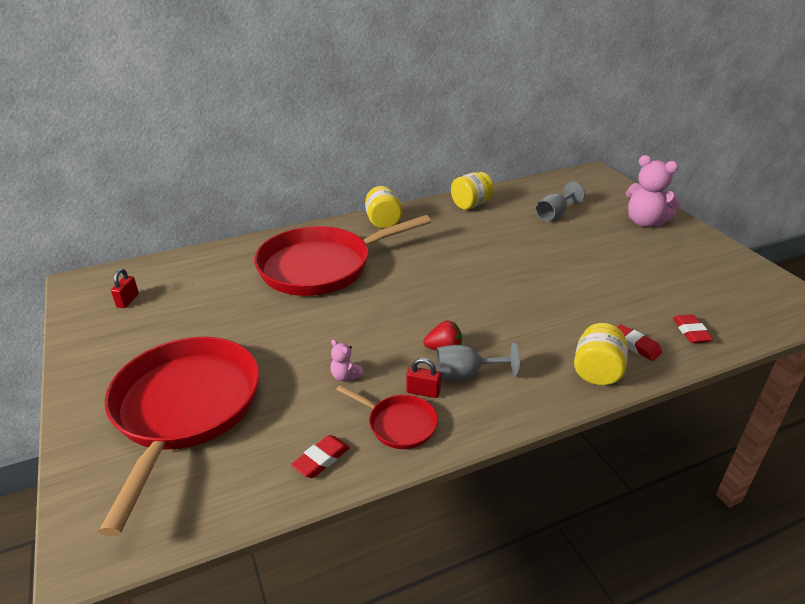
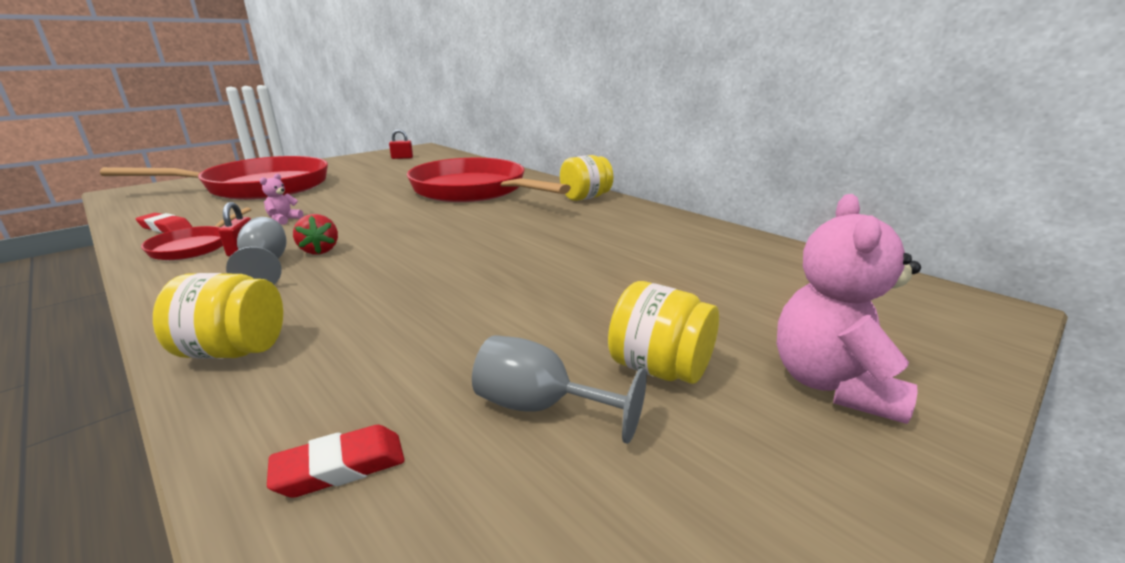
camera: 70 degrees right, 10 degrees down
yellow jar [451,172,494,210] -> yellow jar moved to [608,281,719,384]
grey goblet [536,181,585,222] -> grey goblet moved to [472,335,647,444]
red eraser [617,324,662,361] -> none

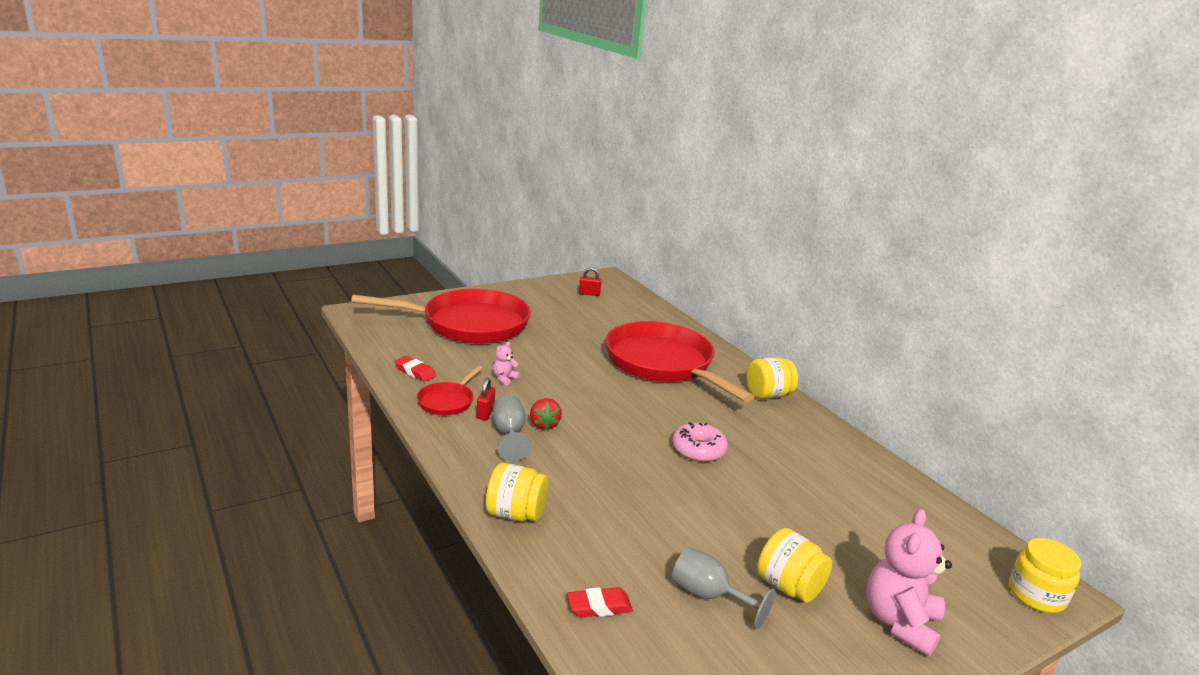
camera: 10 degrees right, 0 degrees up
none -> pink donut [672,422,728,462]
none -> yellow jar [1009,538,1081,613]

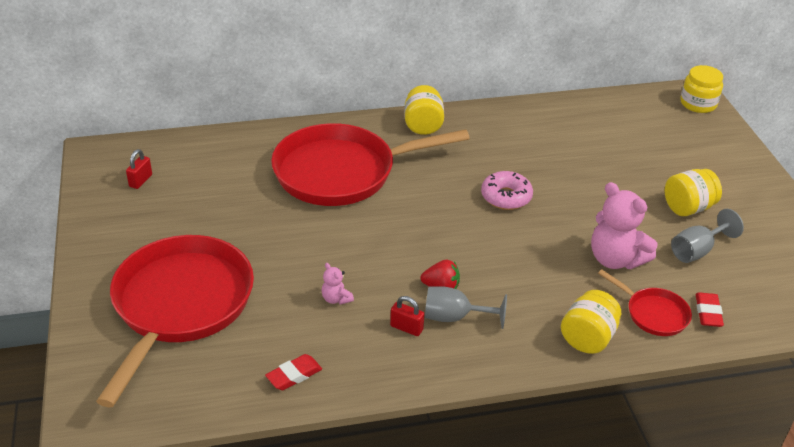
camera: 70 degrees left, 15 degrees up
red pan [417,365,483,415] -> red pan moved to [598,269,692,336]
pink teddy bear [866,509,952,656] -> pink teddy bear moved to [591,182,657,269]

